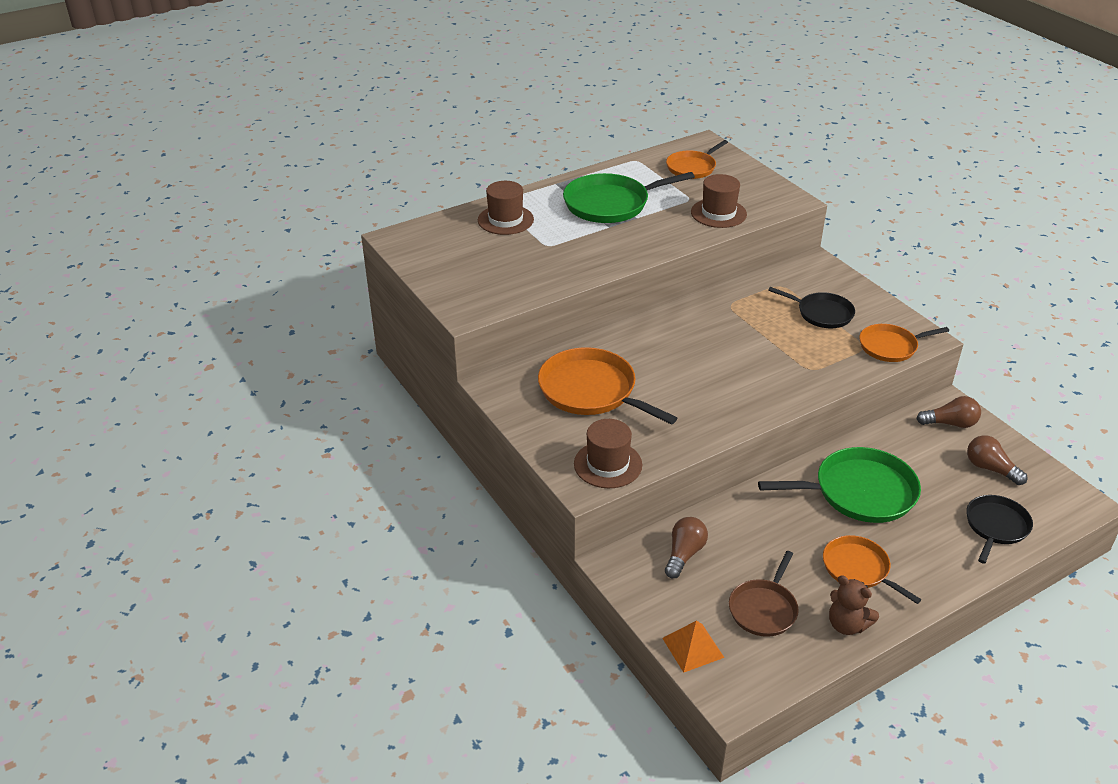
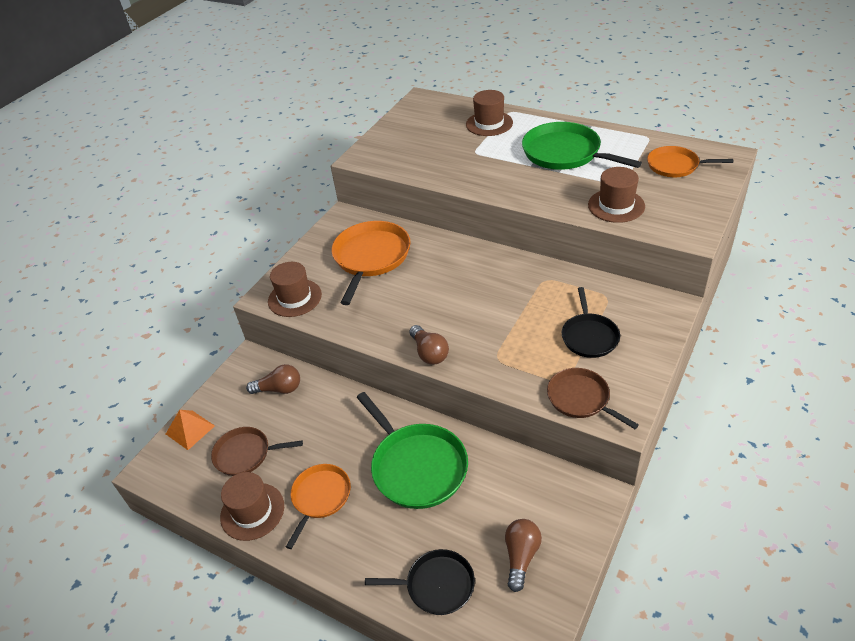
camera: 65 degrees right, 5 degrees up
brown teddy bear [829,575,879,635] -> brown hat [220,472,284,541]
orange pan [859,324,949,362] -> brown pan [547,368,639,429]
brown light bulb [917,396,981,428] -> brown light bulb moved to [409,325,449,365]

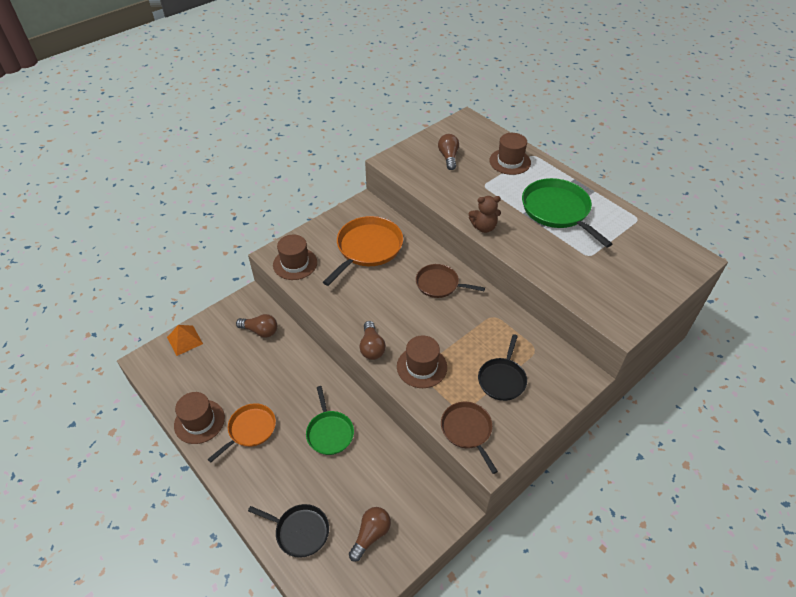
camera: 15 degrees right, 5 degrees up
brown pan [211,427,303,476] -> brown pan moved to [416,264,485,298]
green pan [357,392,468,509] -> green pan [306,386,354,455], size x0.62
brown hat [588,167,645,223] -> brown hat moved to [397,335,447,388]
orange pan [647,146,733,177] -> none
none -> brown light bulb [438,134,459,170]
none -> brown teddy bear [469,196,501,233]

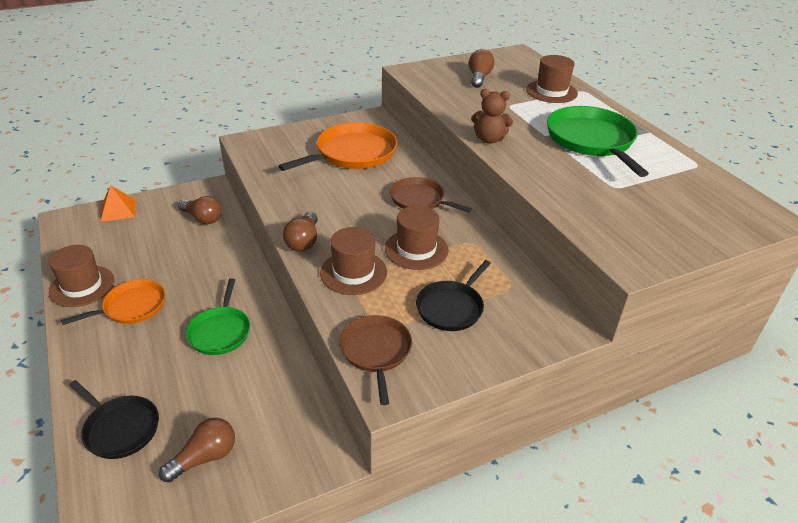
camera: 15 degrees right, 10 degrees down
brown hat [273,235,317,280] -> brown hat moved to [385,206,448,270]

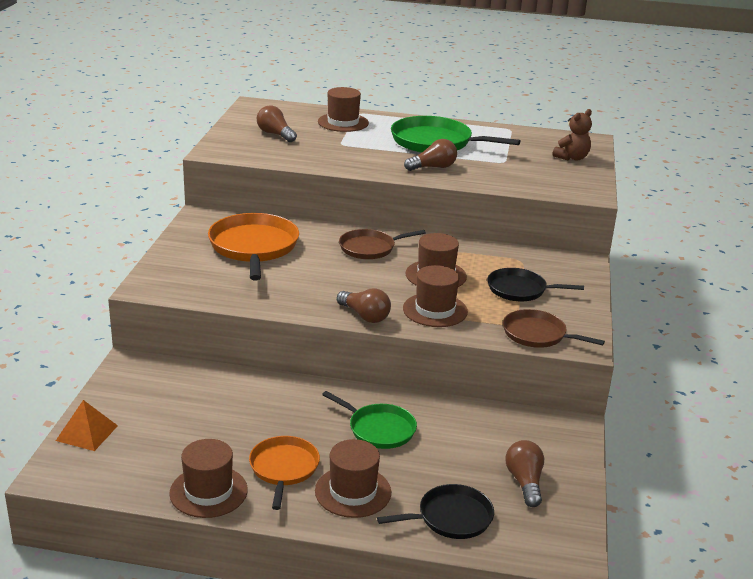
camera: 55 degrees left, 10 degrees down
brown light bulb [178,196,222,224] -> brown light bulb moved to [404,139,457,171]
black pan [416,260,491,331] -> black pan turned 120 degrees clockwise [487,268,584,301]
brown teddy bear [471,89,513,144] -> brown teddy bear moved to [553,109,592,160]
none -> brown hat [315,439,391,518]

